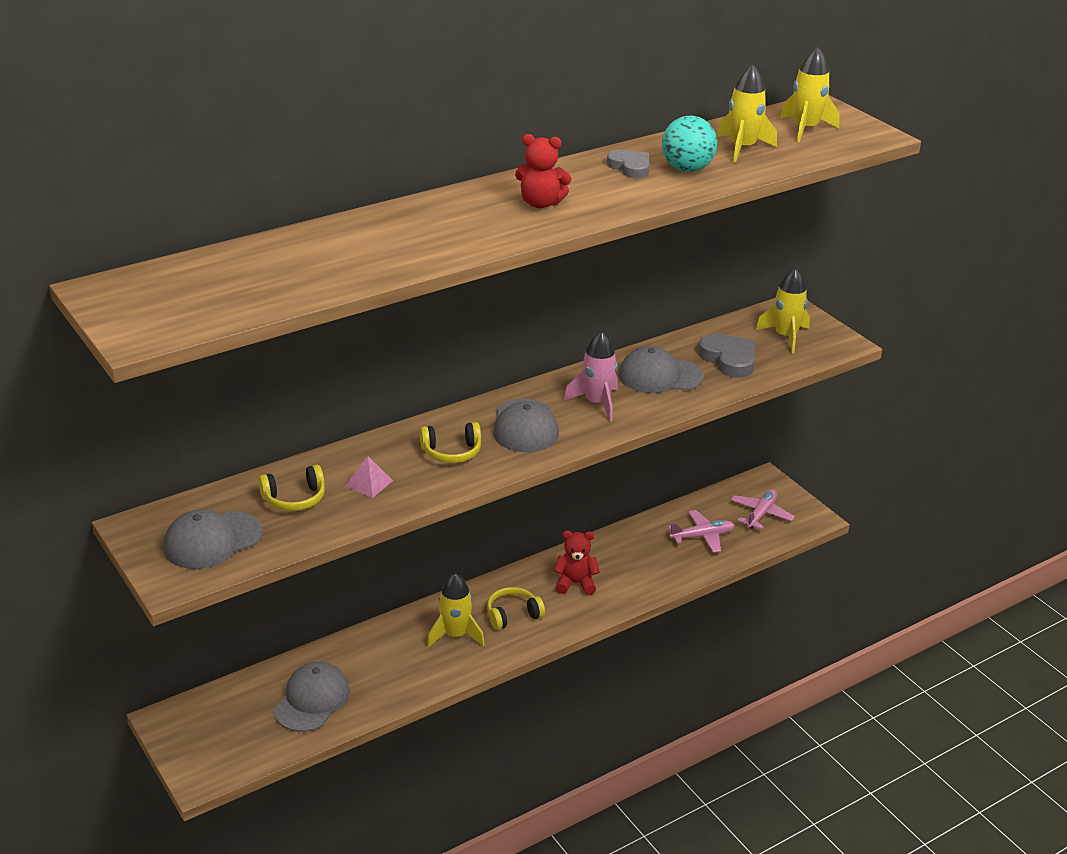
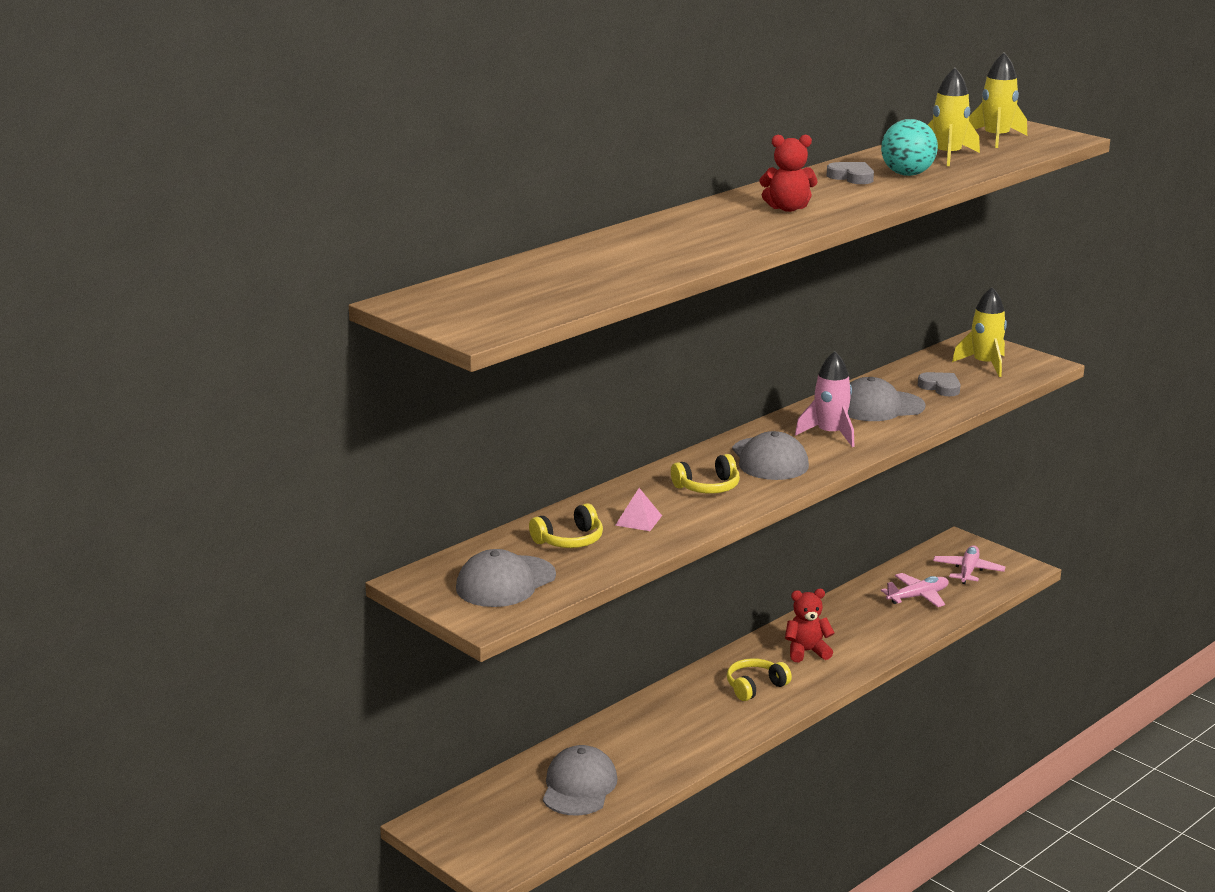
camera: 10 degrees left, 10 degrees down
yellow rocket [427,573,485,647] -> none
grey heart [698,334,755,378] -> grey heart [918,372,961,396], size x0.66

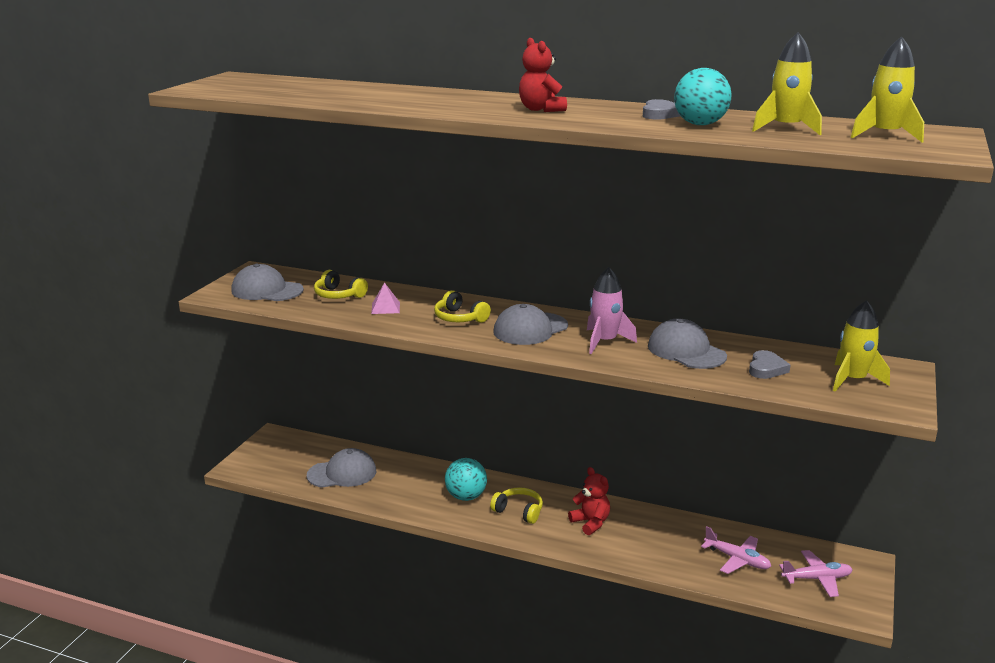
camera: 65 degrees right, 0 degrees up
none -> turquoise ball [445,458,487,501]

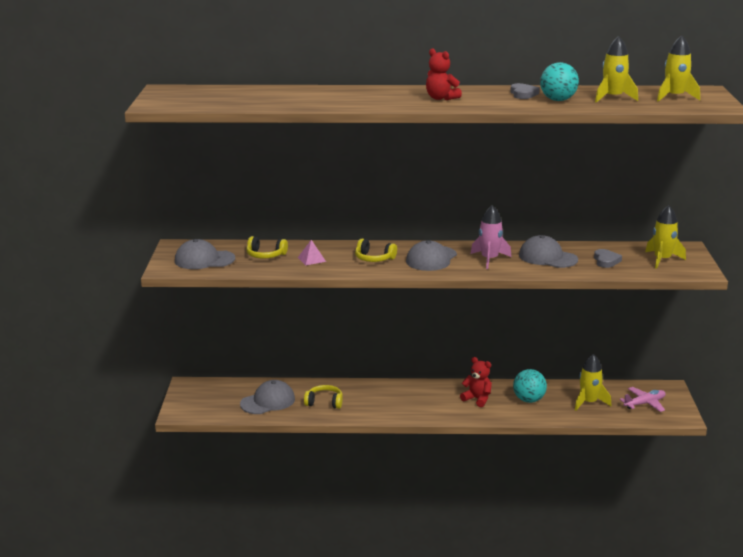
camera: 20 degrees left, 0 degrees up
turquoise ball [445,458,487,501] -> turquoise ball moved to [513,369,547,403]
yellow headphones [490,487,543,524] -> yellow headphones moved to [304,385,343,409]
pink plane [701,526,771,574] -> yellow rocket [575,354,611,411]

